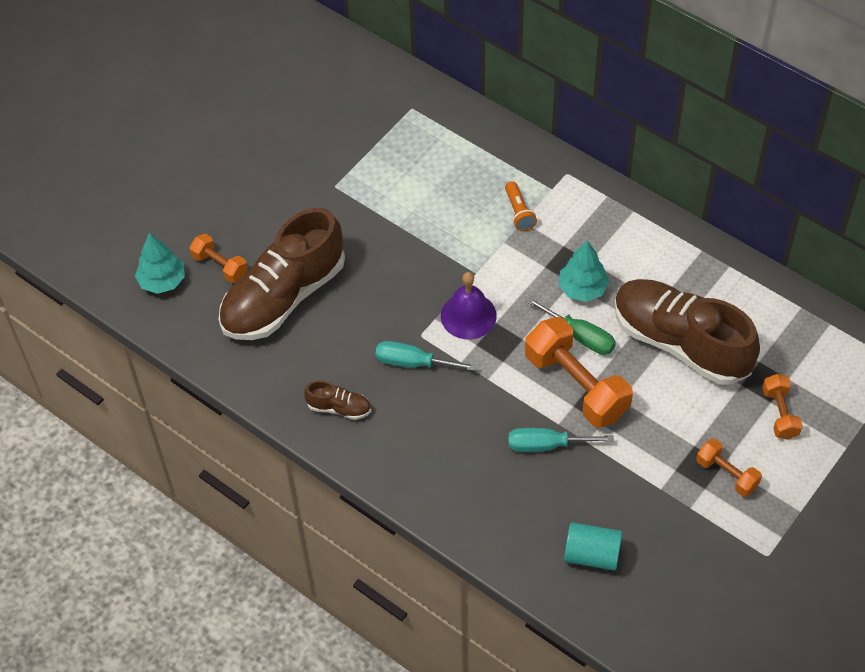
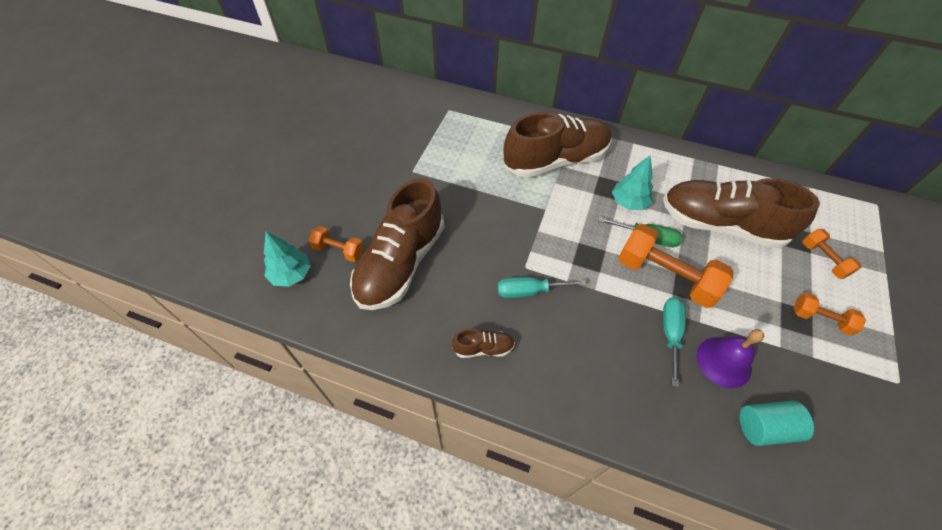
camera: 20 degrees left, 0 degrees up
purple bell [441,272,497,339] -> purple bell moved to [697,329,764,388]
orange flashlight [505,181,537,231] -> brown shoe [504,112,612,178]
turquoise screwdriver [508,428,614,452] -> turquoise screwdriver turned 120 degrees clockwise [663,297,686,387]

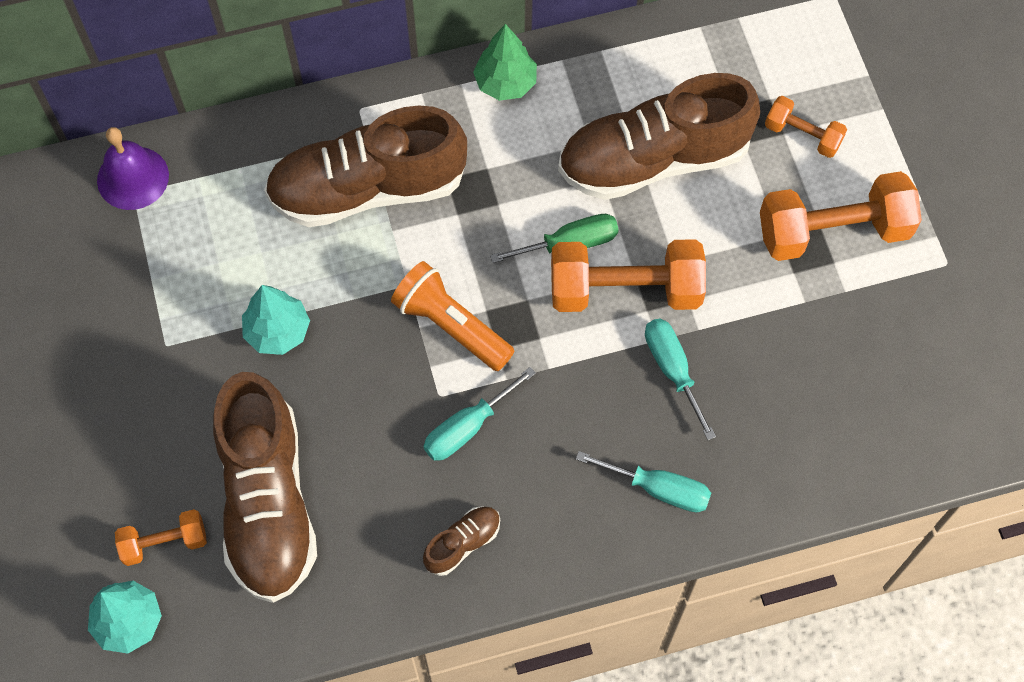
camera: 35 degrees left, 10 degrees up
brown shoe [504,112,612,178] -> brown shoe turned 135 degrees counterclockwise [264,106,467,227]
turquoise tree [612,156,653,210] -> turquoise tree moved to [242,285,310,355]
purple bell [697,329,764,388] -> purple bell moved to [97,127,169,210]
turquoise cylinder [740,401,814,446] -> none
orange dumbbell [794,293,866,336] -> orange dumbbell [760,171,922,261], size x1.88
none -> orange flashlight [391,261,515,371]
none -> green tree [473,24,537,101]
none -> turquoise screwdriver [576,451,711,512]

